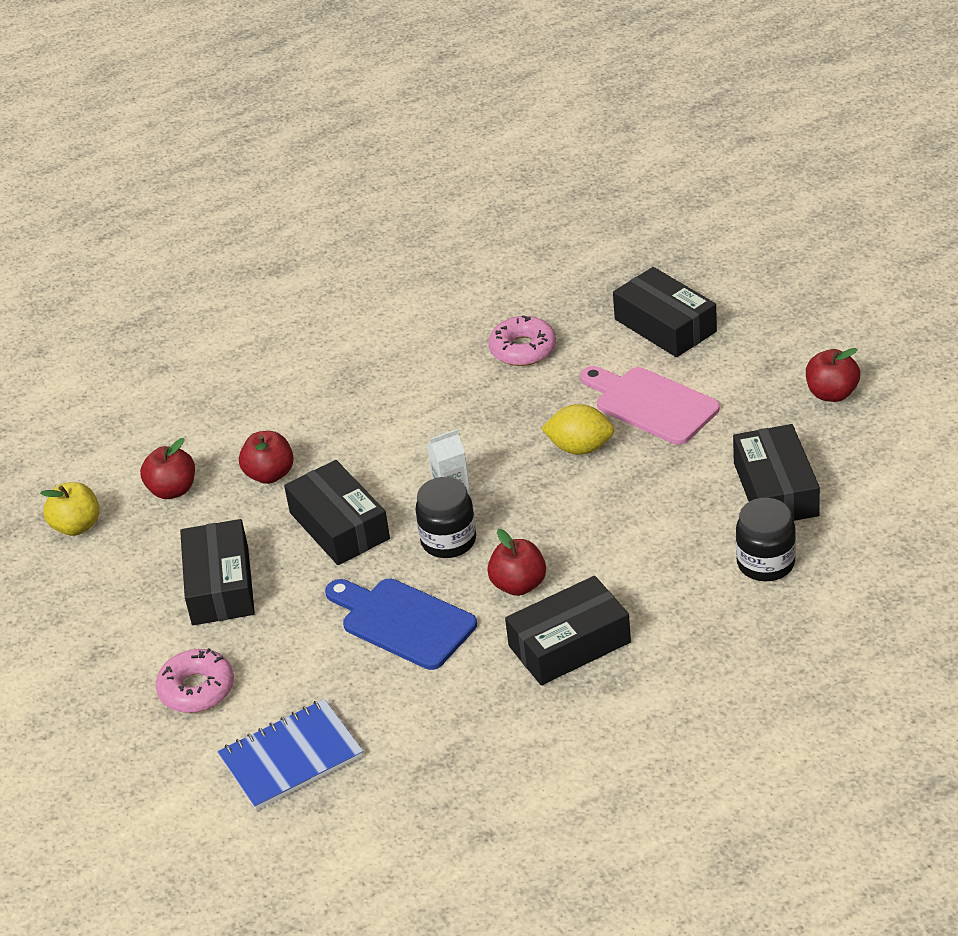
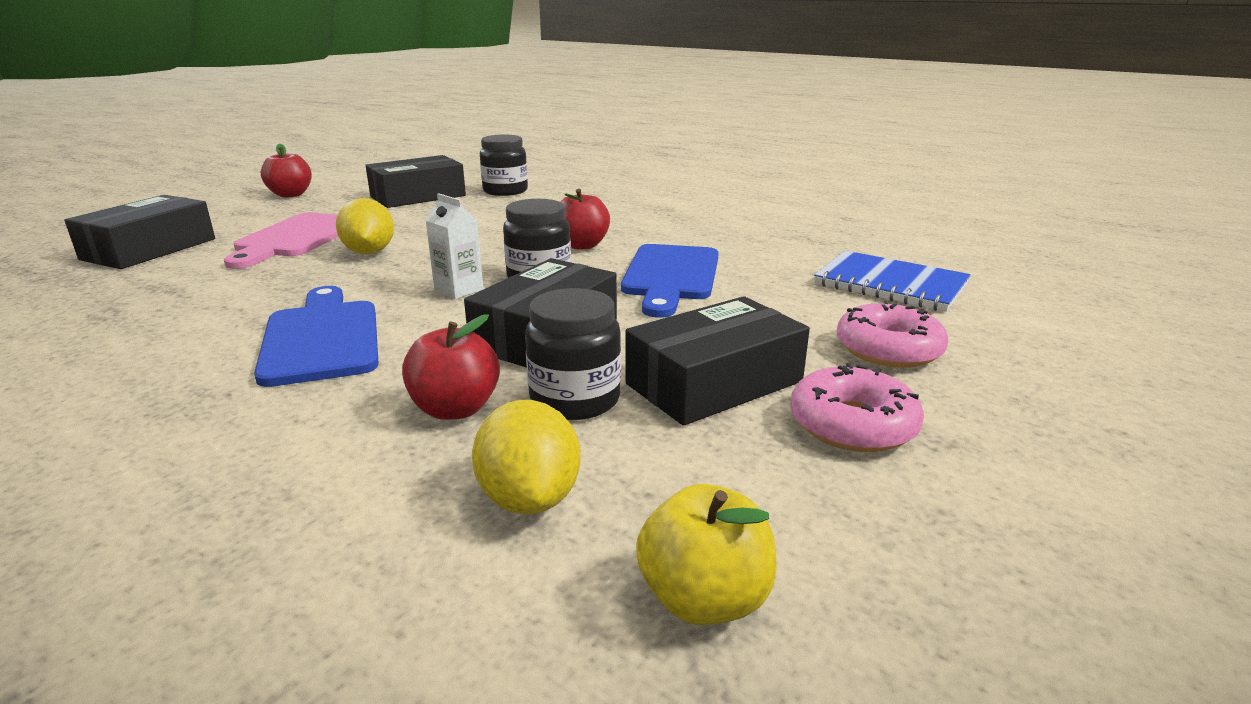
camera: 120 degrees left, 15 degrees down
red apple [140,438,195,499] -> yellow lemon [472,400,580,514]
pink donut [489,315,556,366] -> pink donut moved to [790,363,924,452]
black box [505,576,631,685] -> none
none -> blue cutting board [254,286,379,387]
none -> black jar [525,288,621,420]

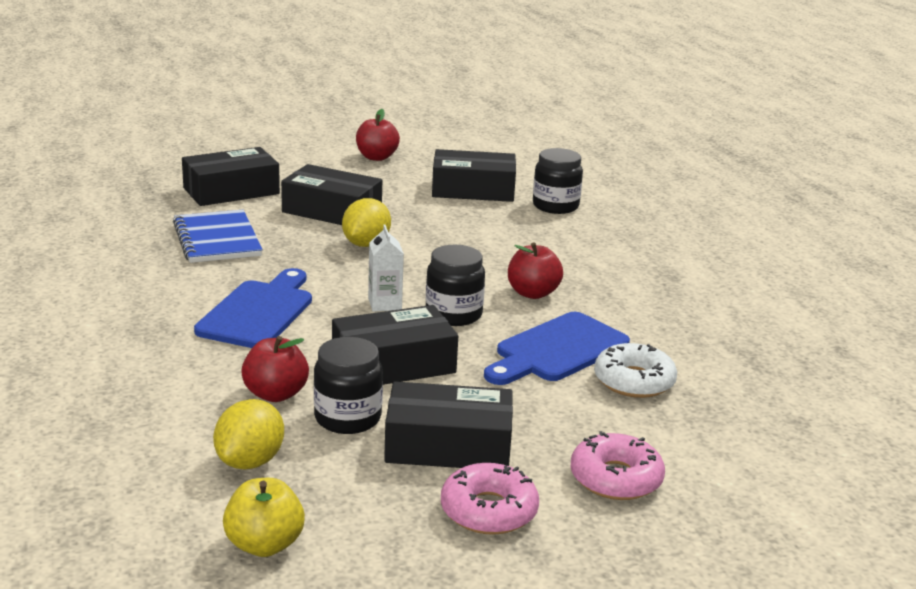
camera: 35 degrees right, 0 degrees up
pink cutting board [224,212,339,269] -> black box [281,164,382,225]
blue notebook [814,251,971,312] -> blue notebook moved to [173,210,263,263]
none -> white donut [594,343,677,398]

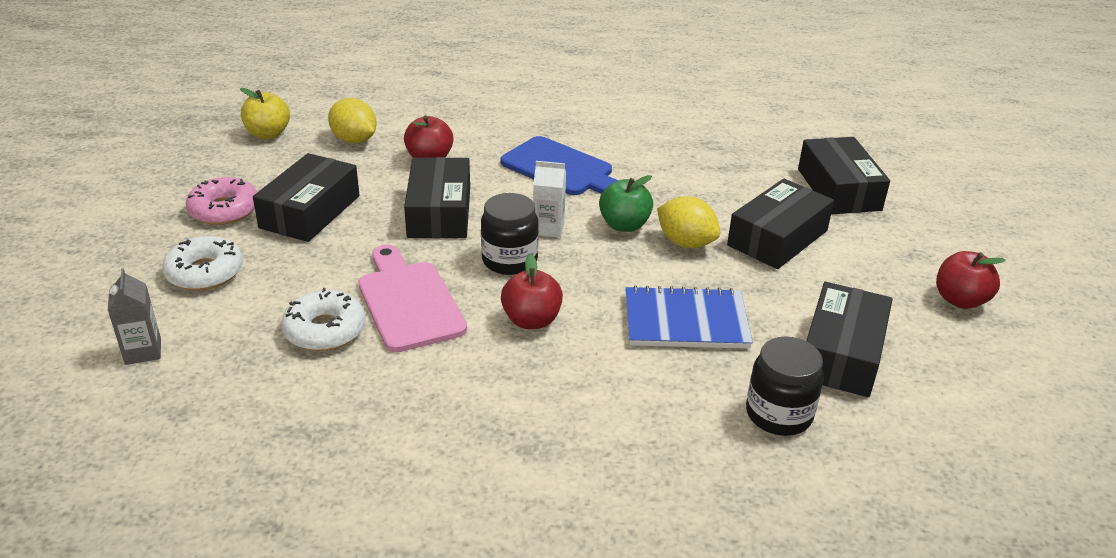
camera: 110 degrees right, 10 degrees up
blue notebook [173,210,263,263] -> blue notebook moved to [625,285,753,349]
black jar [314,337,383,434] -> none
blue cutting board [484,312,630,385] -> pink cutting board [358,245,467,352]
pink donut [571,431,665,500] -> white donut [162,236,243,291]
none -> grey carton [108,268,161,365]
none -> green apple [599,175,653,232]

